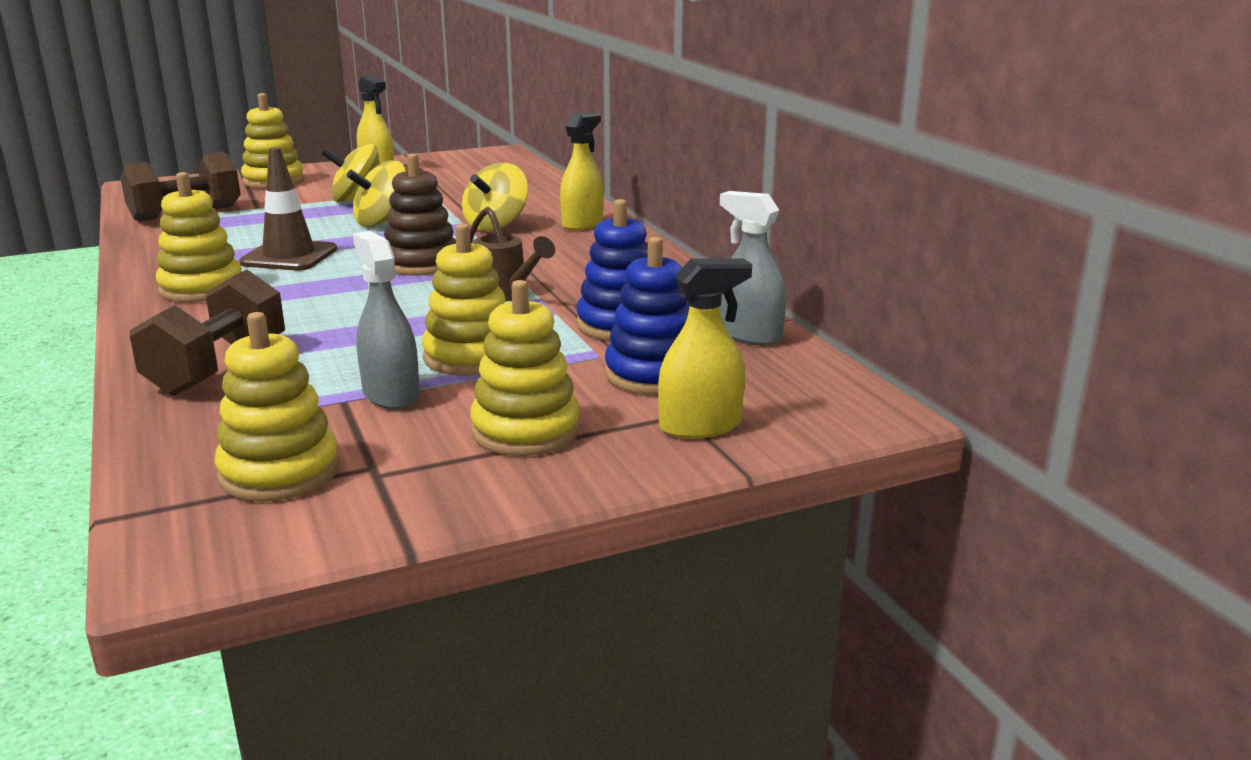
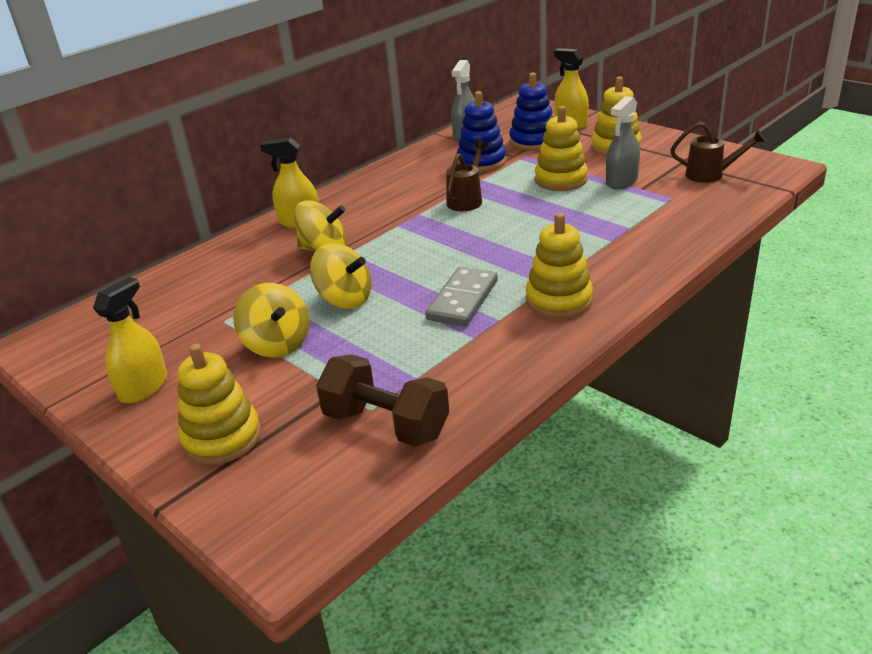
camera: 110 degrees left, 10 degrees up
brown dumbbell [130,269,285,396] -> none
yellow stacking toy [214,312,340,502] -> brown watering can [670,122,766,183]
brown traffic cone [239,147,337,271] -> grey domino [425,267,498,327]
brown stacking toy [384,153,456,276] -> none

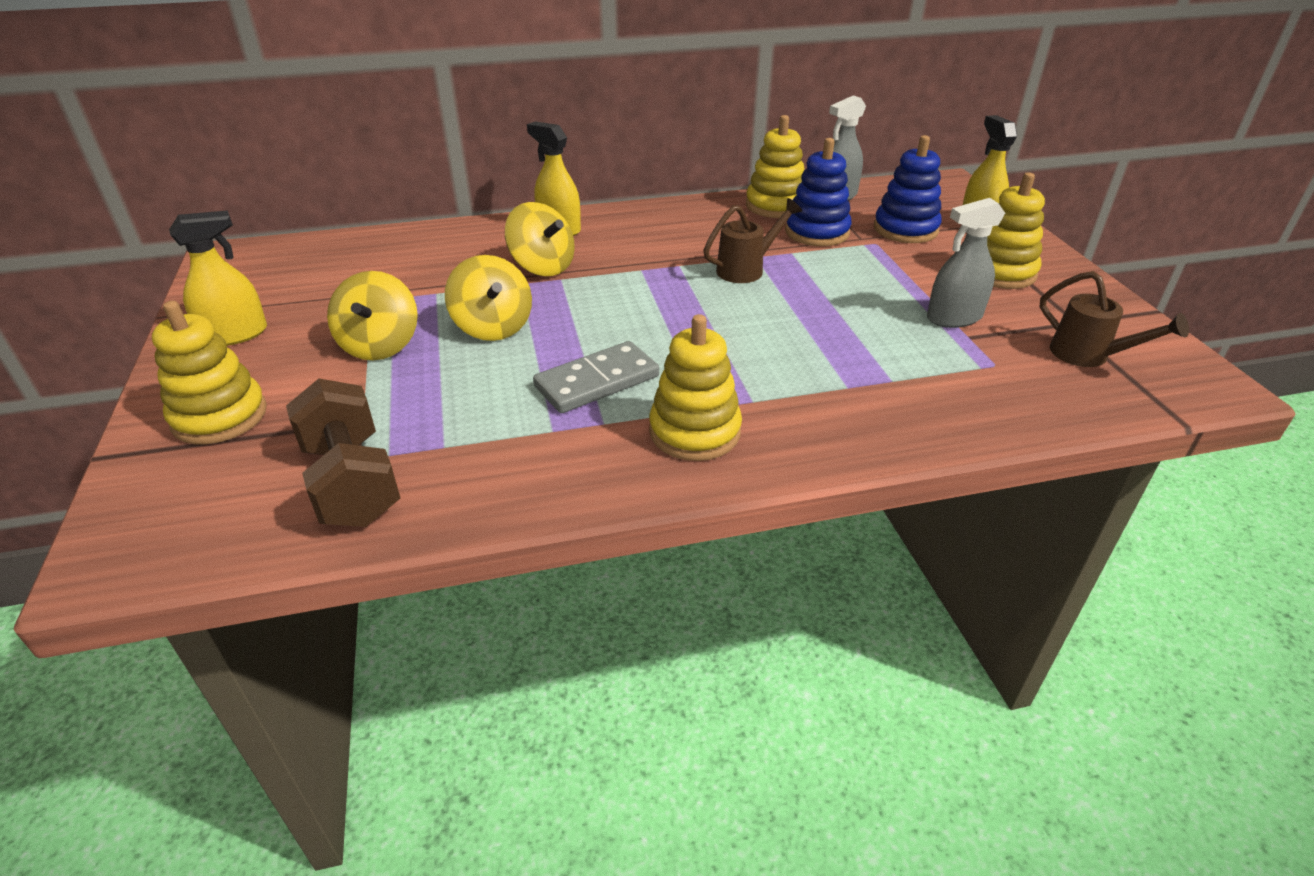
camera: 30 degrees right, 5 degrees up
yellow stacking toy [535,106,588,191] -> yellow stacking toy moved to [746,115,804,218]

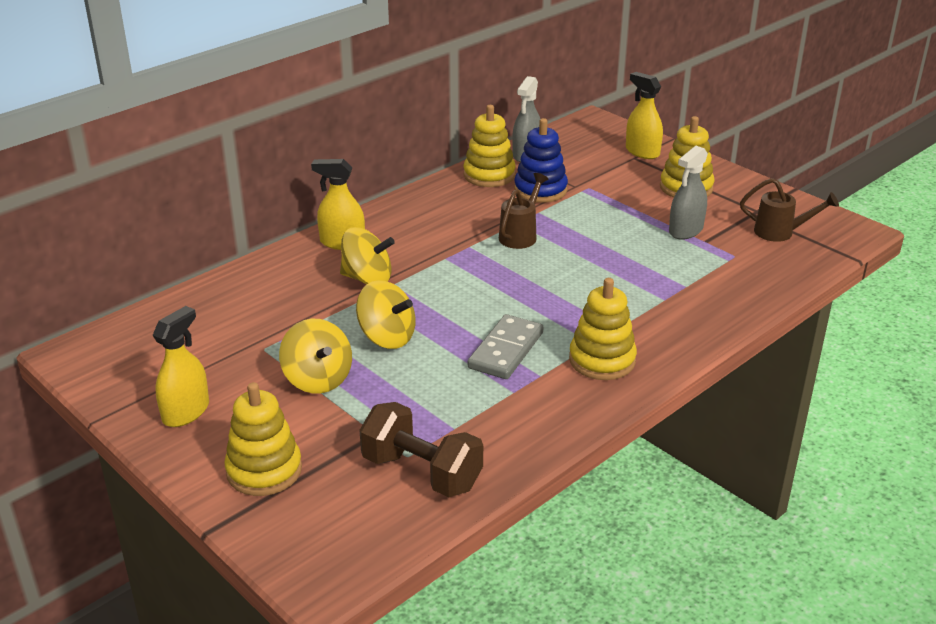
camera: 30 degrees left, 5 degrees down
blue stacking toy [874,135,942,243] -> none

